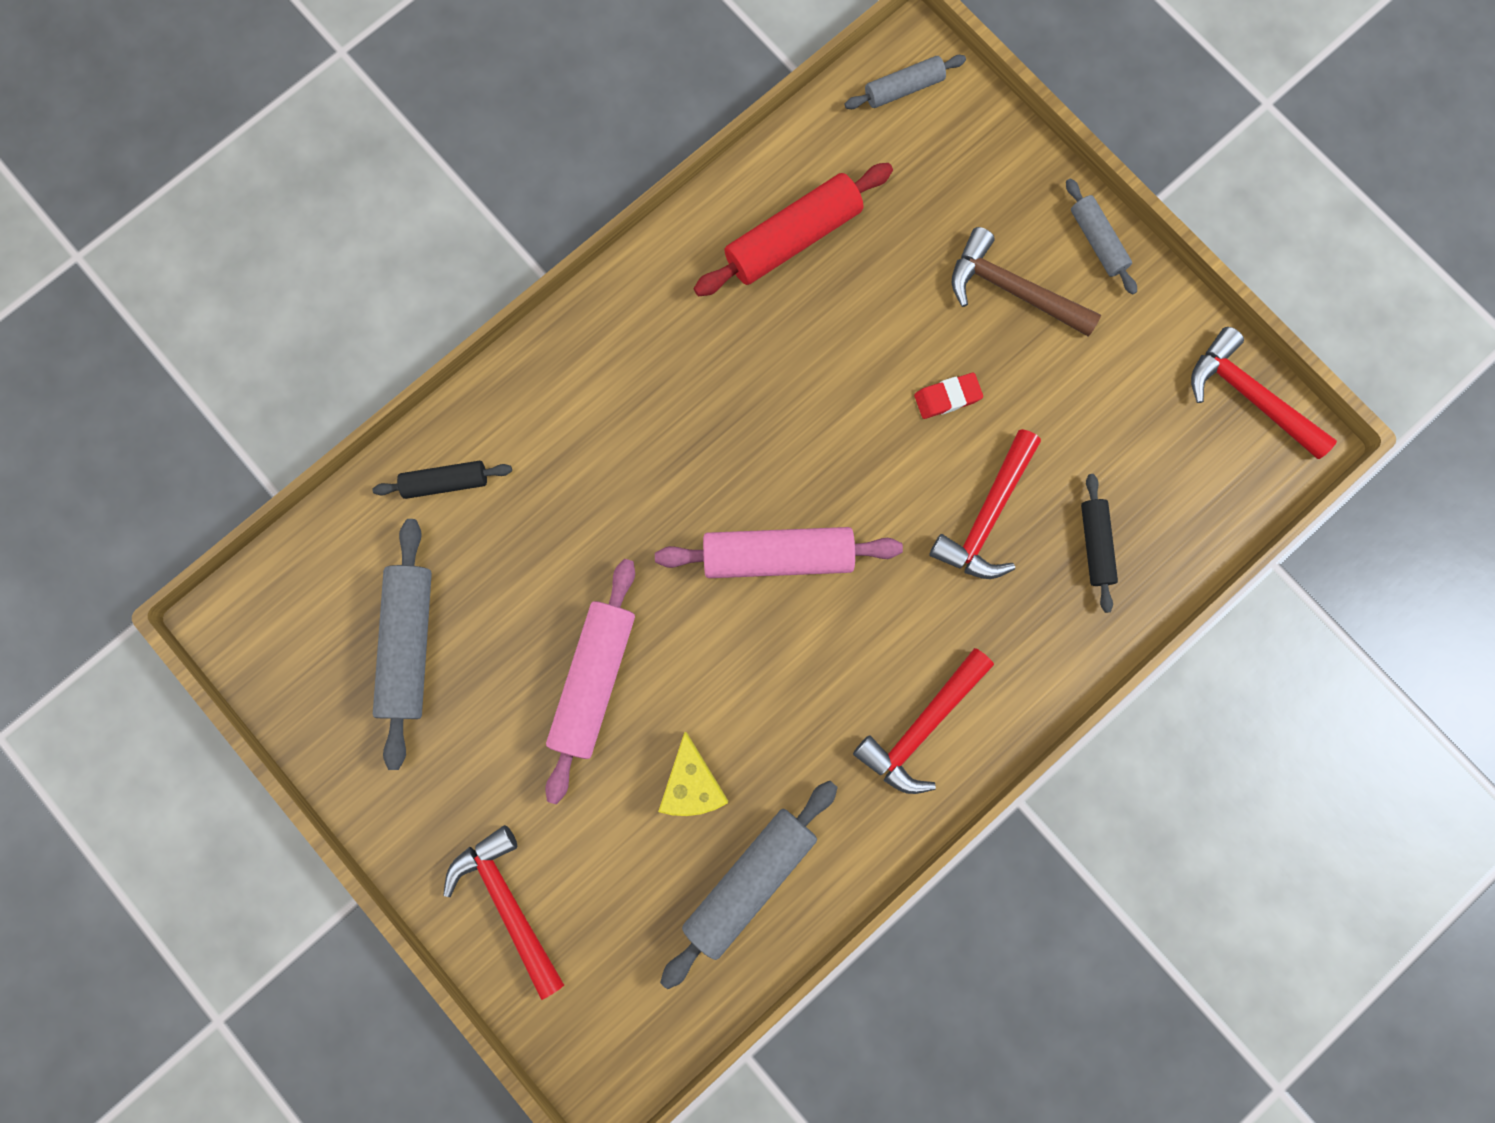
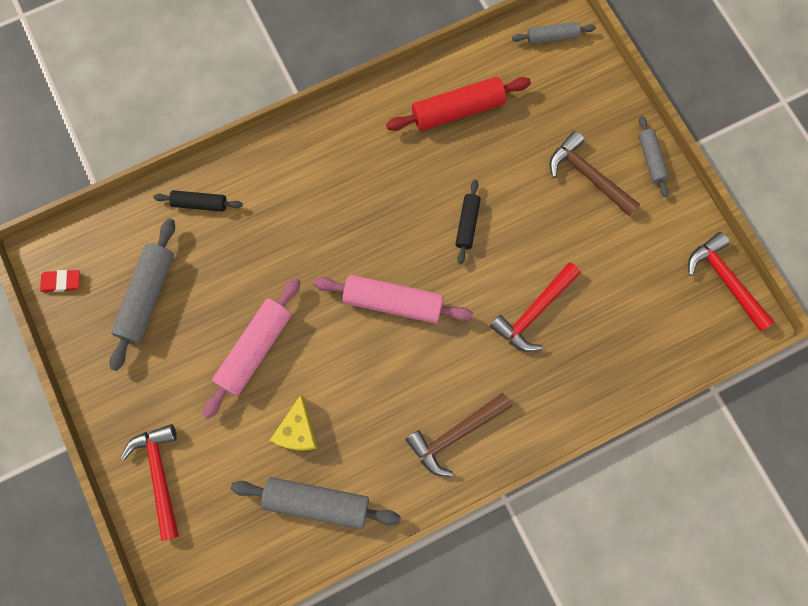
camera: 15 degrees right, 5 degrees down
grey rolling pin [660,781,838,989] -> grey rolling pin turned 45 degrees clockwise [231,477,401,529]
red hammer [853,648,994,794] -> brown hammer [405,393,512,477]
red eraser [914,373,983,419] -> red eraser moved to [40,270,80,292]
black rolling pin [1081,474,1118,613] -> black rolling pin moved to [455,180,481,265]

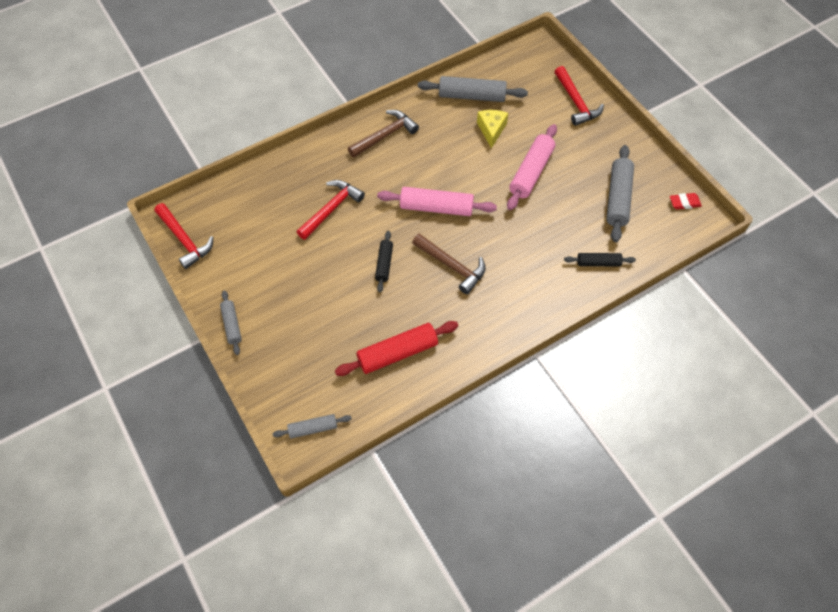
camera: 175 degrees right, 15 degrees down
brown hammer [550,131,640,216] -> brown hammer moved to [412,234,486,294]

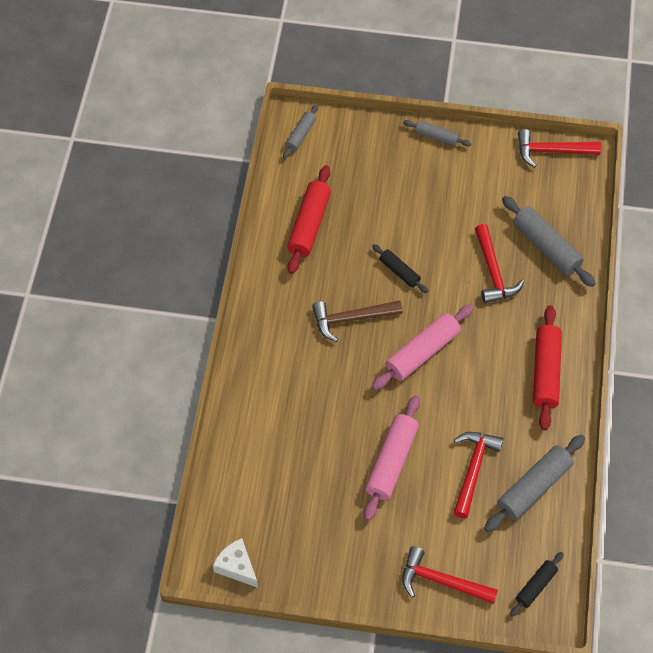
camera: 130 degrees right, 0 degrees up
brown hammer [348,110,419,158] -> red rolling pin [533,305,562,430]
yellow cheese [477,110,508,148] -> red hammer [453,432,503,518]
pink rolling pin [507,124,557,210] -> pink rolling pin turned 45 degrees clockwise [364,395,420,521]
black rolling pin [564,253,636,266] -> black rolling pin moved to [510,552,564,617]
grey rolling pin [606,145,634,242] -> grey rolling pin moved to [502,196,596,287]
red eraser [670,193,702,210] -> white cheese [213,538,258,588]

